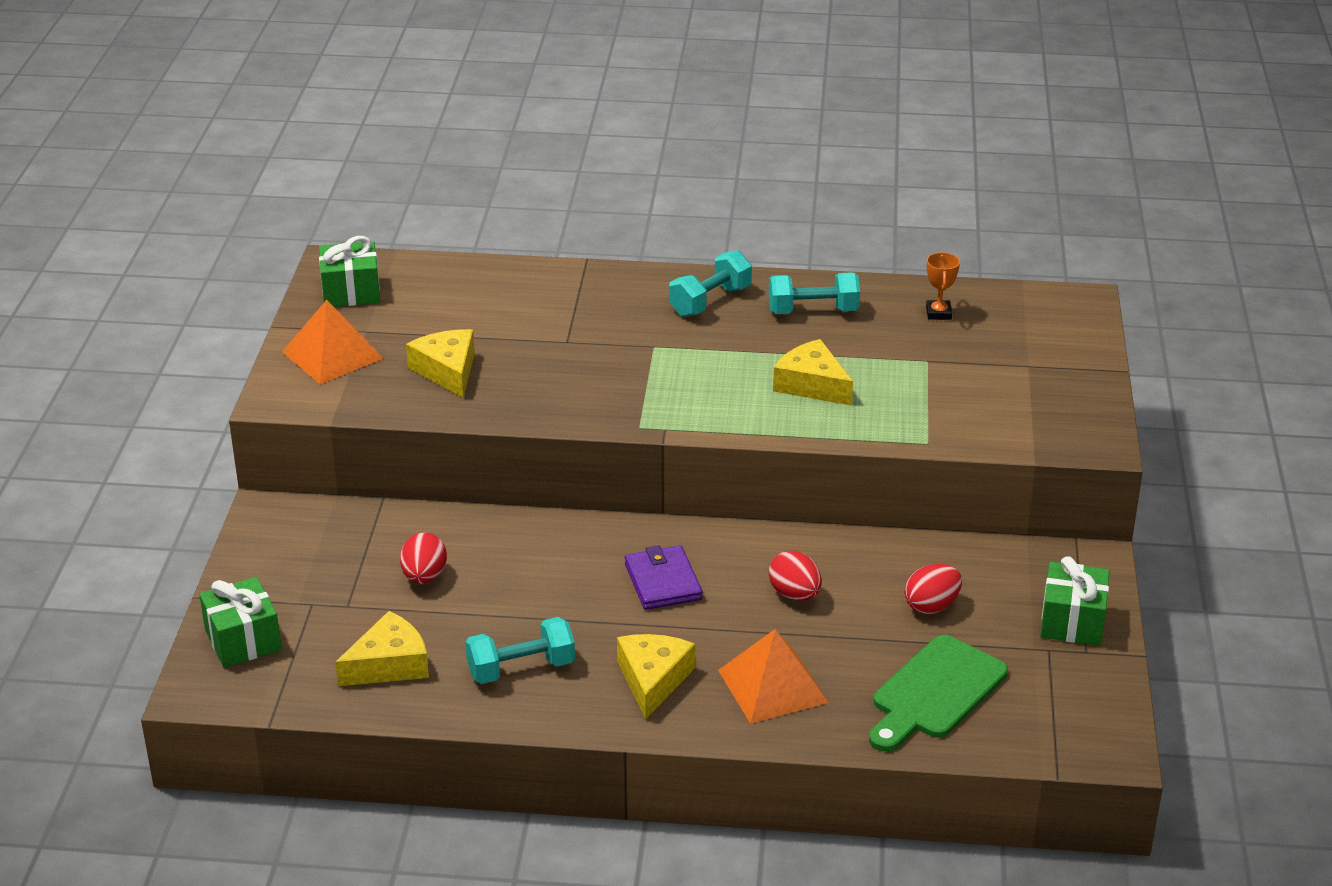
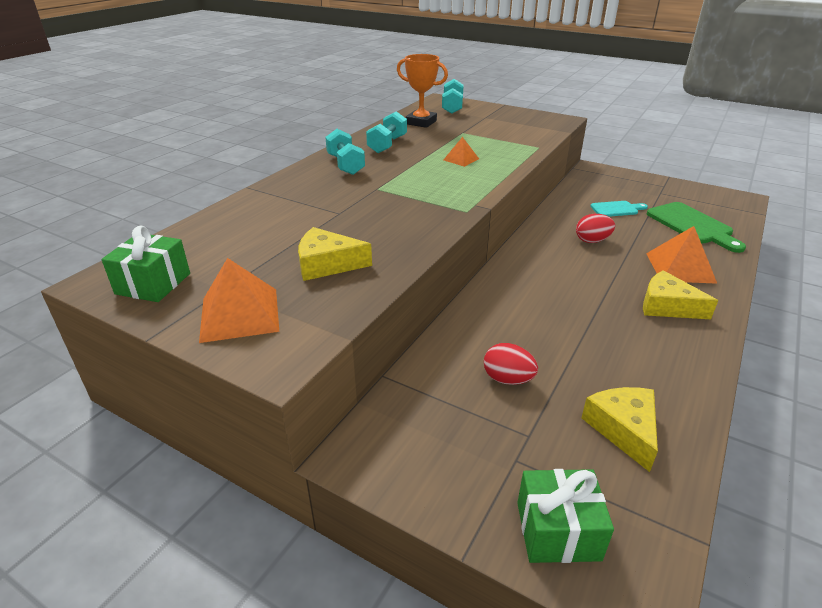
camera: 65 degrees left, 0 degrees up
turquoise dumbbell [465,617,575,684] -> turquoise dumbbell moved to [442,79,464,114]
purple wallet [625,545,703,610] -> none
yellow cheese [773,339,853,406] -> orange pyramid [444,137,479,167]
red egg [904,564,962,614] -> turquoise cutting board [590,201,648,217]
orange trophy [926,252,960,320] -> orange trophy [397,54,448,128], size x1.78
green gift [1040,556,1110,646] -> none

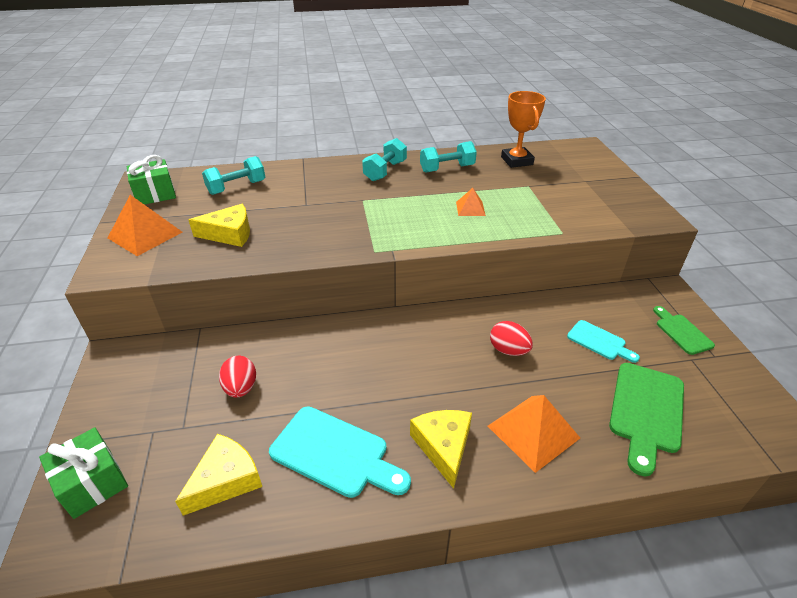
camera: 50 degrees right, 5 degrees up
yellow cheese [298,227,372,281] -> yellow cheese turned 120 degrees clockwise [189,204,250,247]
turquoise dumbbell [442,79,464,114] -> turquoise dumbbell moved to [202,156,265,195]
none -> turquoise cutting board [269,406,411,498]
none -> green cutting board [653,306,715,355]

